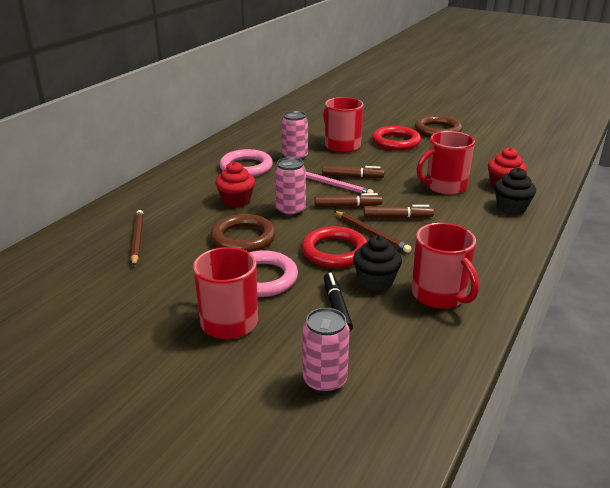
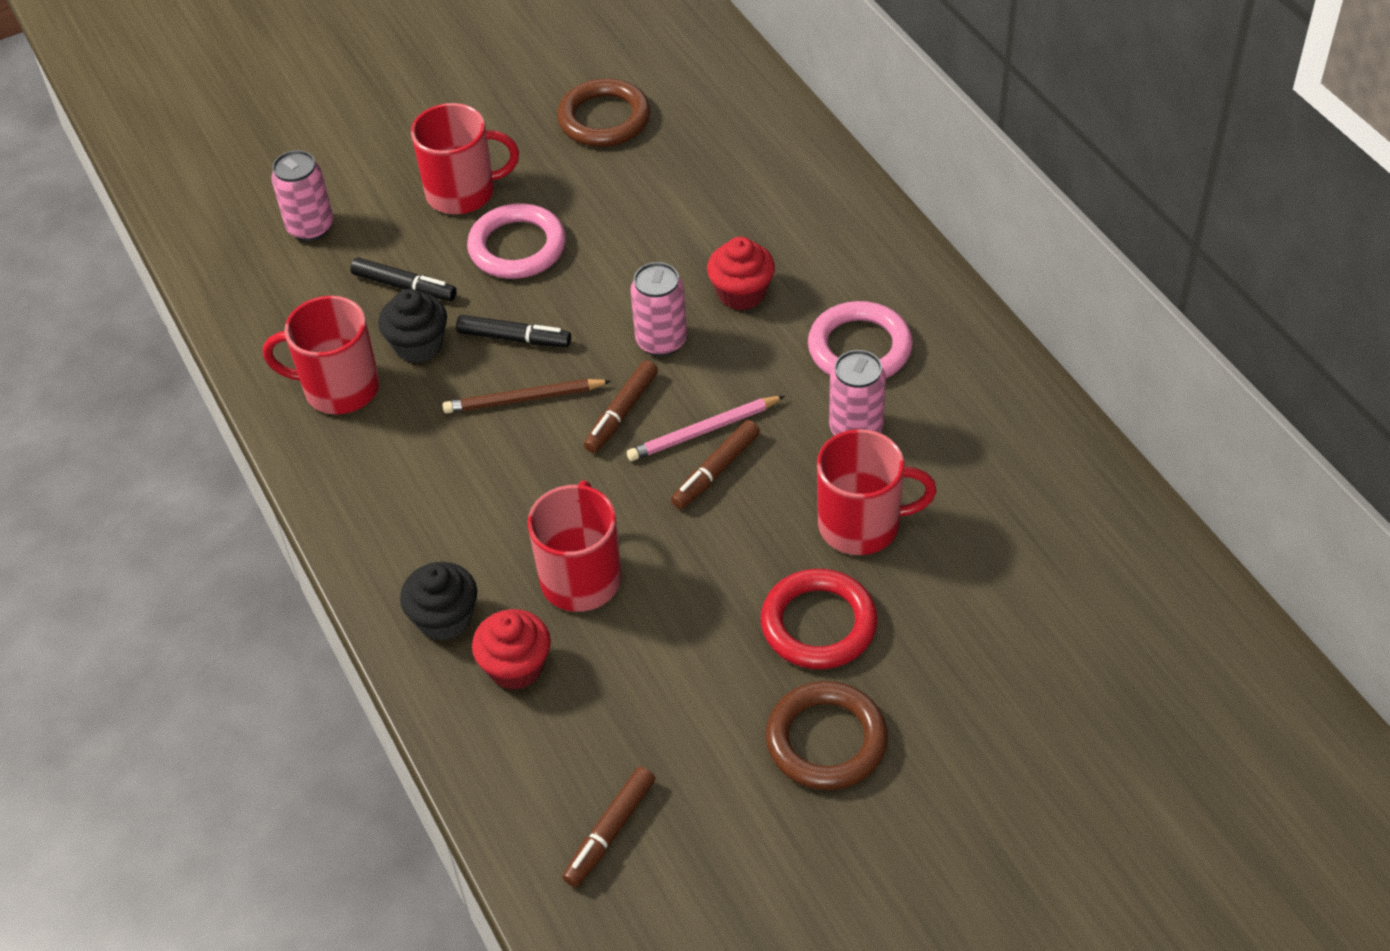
camera: 125 degrees right, 20 degrees up
brown pencil [131,210,143,266] -> none
brown ring [210,214,276,252] -> brown ring moved to [557,78,650,147]
red ring [301,226,368,268] -> black marker [456,315,571,347]
brown marker [363,205,434,218] -> brown marker moved to [562,767,655,887]

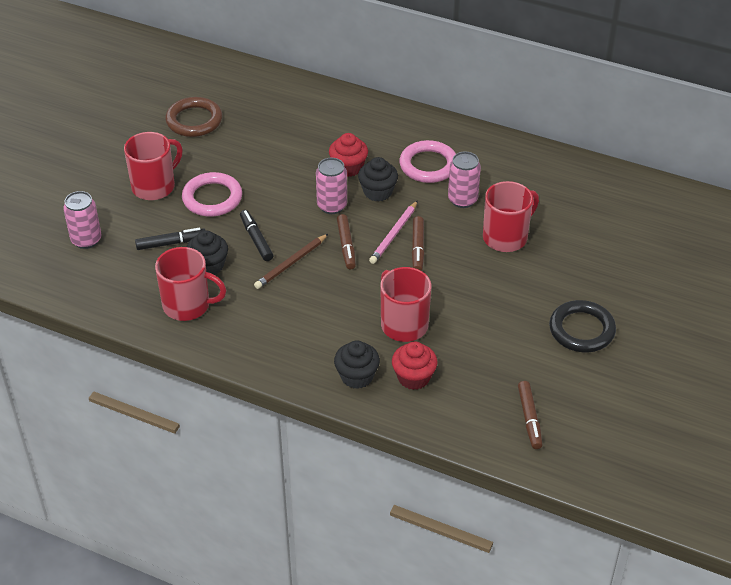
camera: 40 degrees left, 5 degrees down
red mug [263,296,379,414] -> red mug turned 135 degrees counterclockwise [155,247,226,321]
black marker [456,315,571,347] -> black marker turned 90 degrees counterclockwise [240,210,273,261]
red ring [761,569,877,669] -> none
brown ring [766,681,888,790] -> black ring [549,300,616,352]
none -> black cupcake [358,157,398,201]

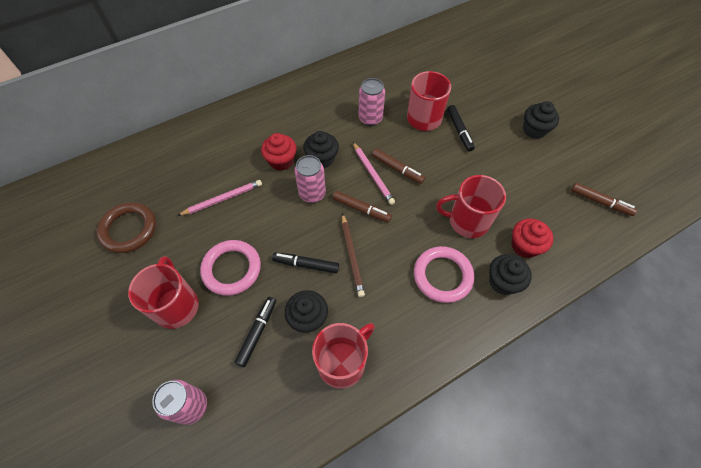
camera: 55 degrees left, 15 degrees up
pink ring [399,140,456,183] -> pink ring moved to [414,246,474,303]
black ring [549,300,616,352] -> black cupcake [523,101,559,139]
none -> pink pencil [177,180,262,216]
none -> black marker [447,105,475,152]

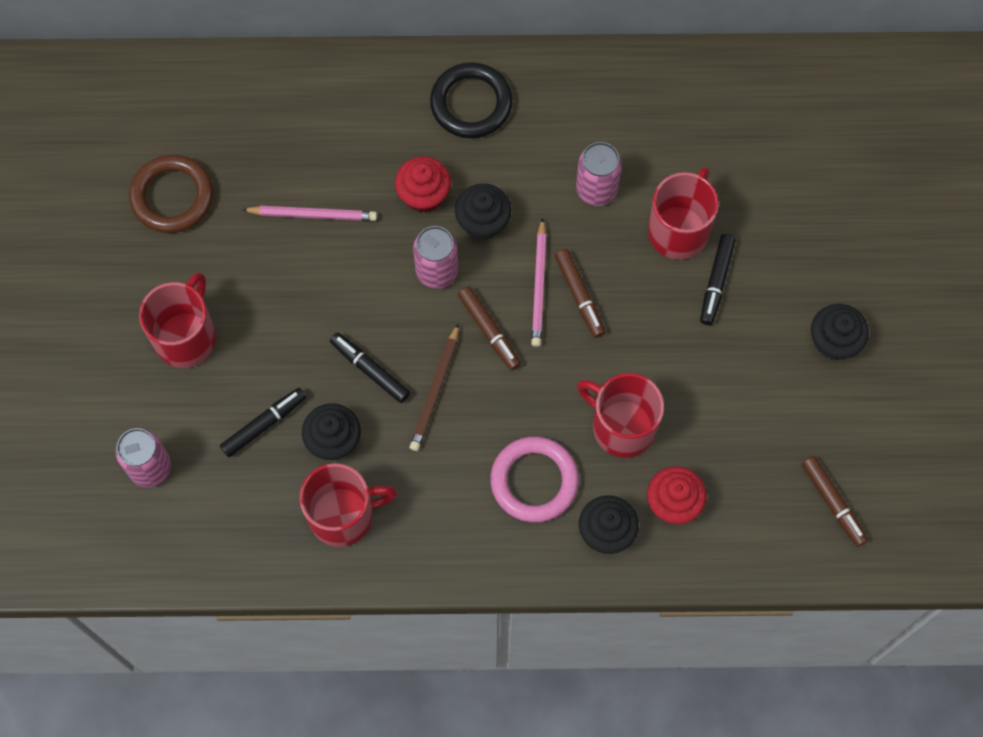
camera: 30 degrees right, 10 degrees up
pink ring [200,240,261,296] -> none
none -> black ring [430,62,513,138]

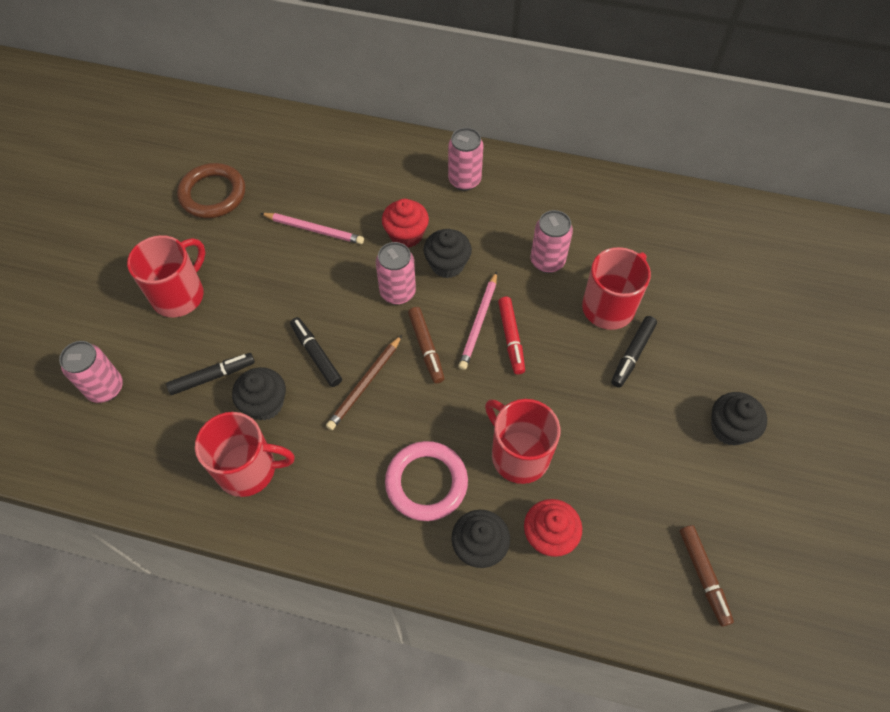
camera: 15 degrees right, 10 degrees down
black ring [430,62,513,138] -> pink can [448,128,484,191]
brown marker [555,249,606,338] -> red marker [498,297,525,375]

